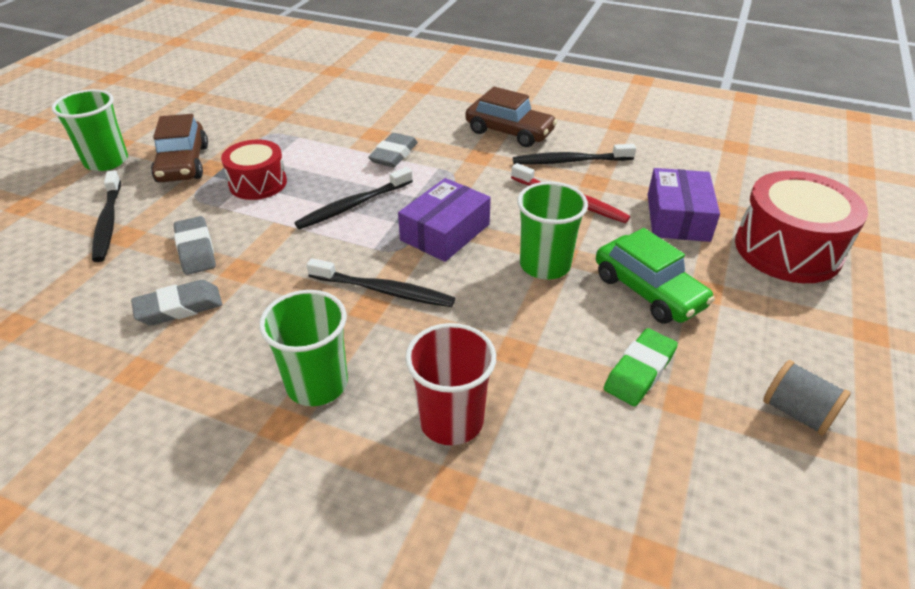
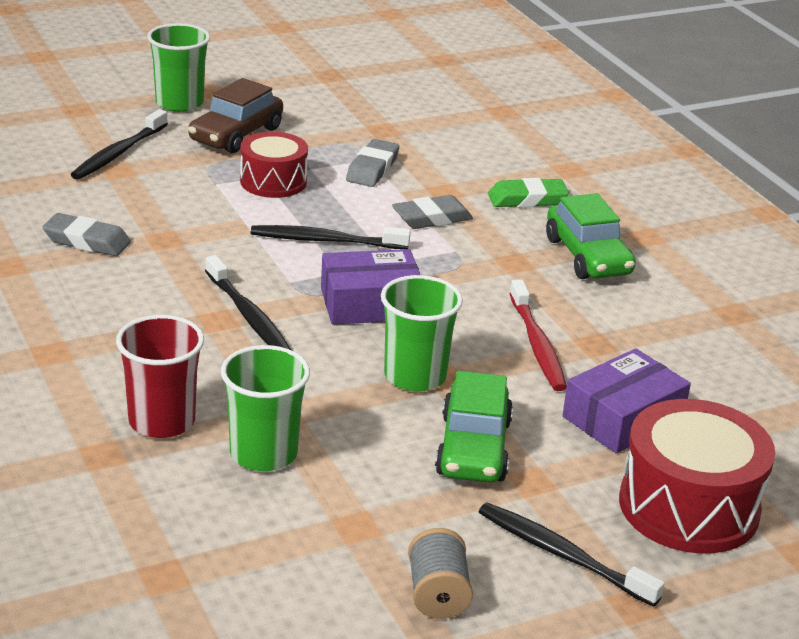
camera: 40 degrees right, 10 degrees down
grey eraser [174,216,216,275] -> grey eraser moved to [346,139,399,187]
green cup [259,290,348,406] -> green cup moved to [221,345,310,471]
brown car [465,87,557,147] -> green car [546,193,636,279]
black toothbrush [513,144,636,165] -> black toothbrush moved to [479,503,665,607]
green eraser [604,328,678,406] -> green eraser moved to [488,178,569,207]

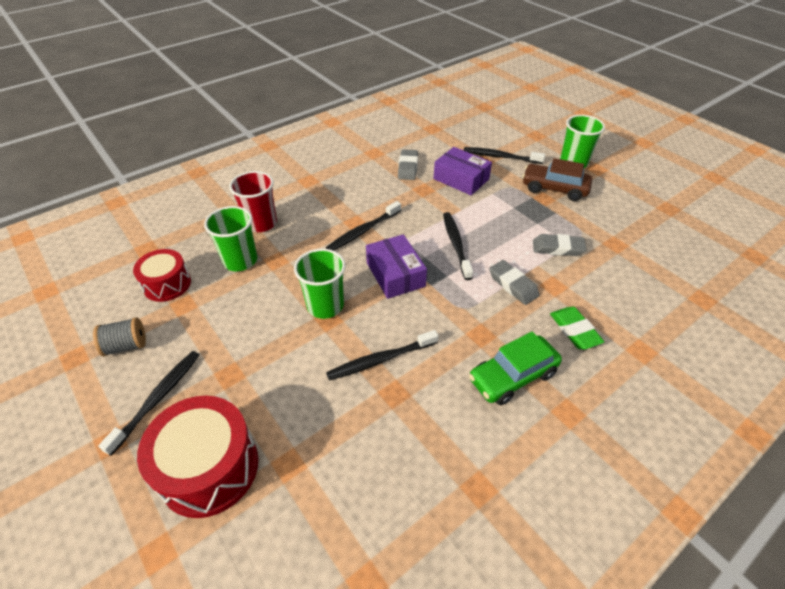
camera: 80 degrees right, 15 degrees up
red drum [240,132,308,198] -> red drum moved to [133,249,191,302]
green car [435,371,513,483] -> none
red toothbrush [510,280,567,391] -> black toothbrush [326,330,438,380]
purple box [562,348,691,454] -> purple box moved to [433,147,492,195]

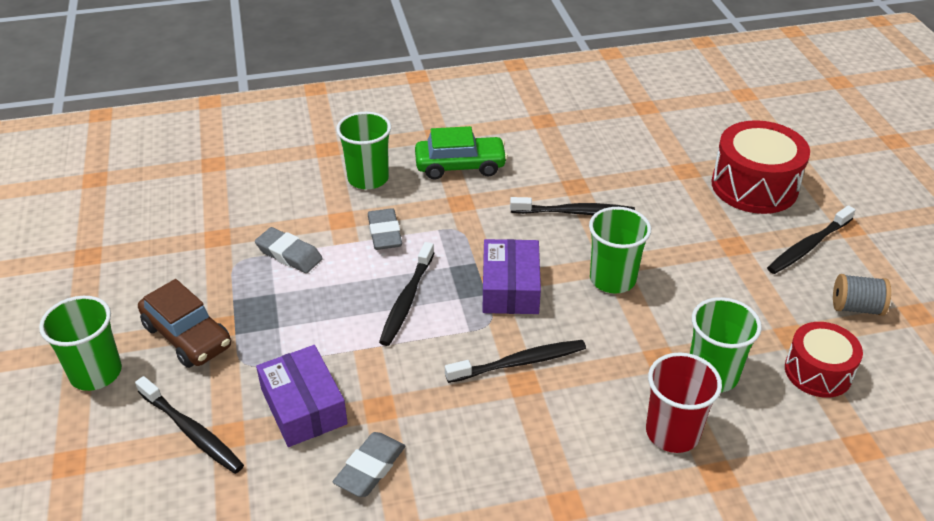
camera: 155 degrees left, 5 degrees down
green eraser [550,307,604,349] -> green cup [336,112,391,189]

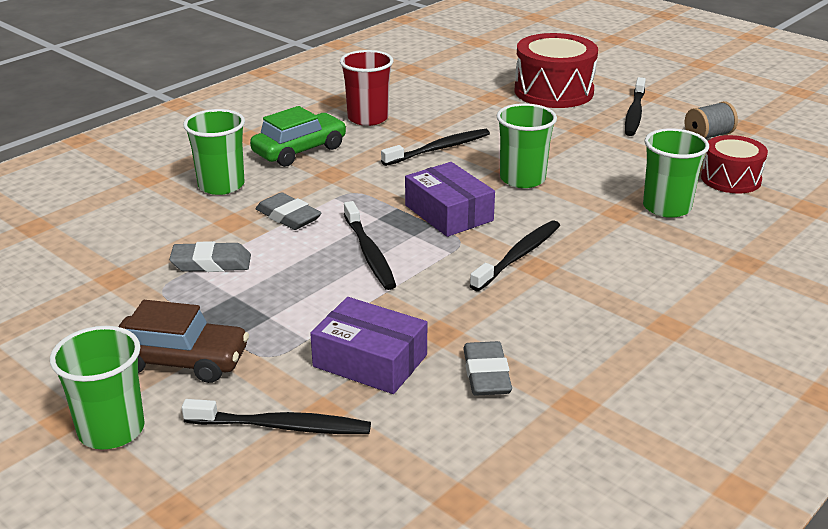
camera: 35 degrees left, 10 degrees down
red cup [646,353,722,453] -> red cup moved to [340,50,393,126]

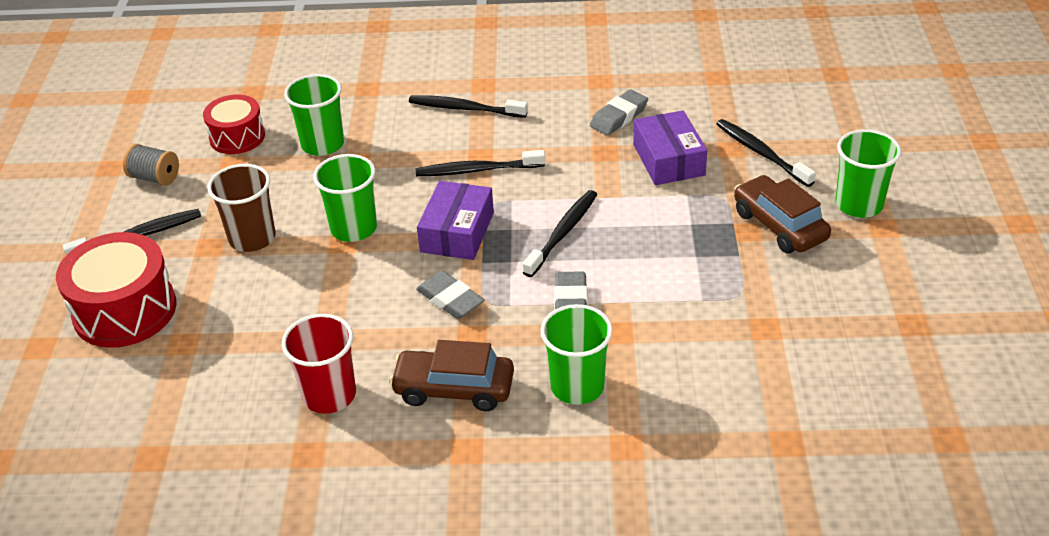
camera: 130 degrees left, 10 degrees up
grey eraser [169,241,251,272] -> grey eraser moved to [416,271,485,319]
green car [250,106,347,167] -> brown car [389,340,514,411]
black toothbrush [381,129,490,166] -> black toothbrush moved to [409,95,528,118]
none -> brown cup [208,164,276,252]

